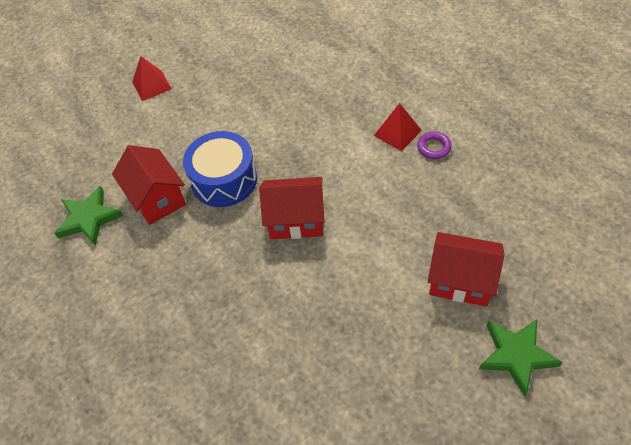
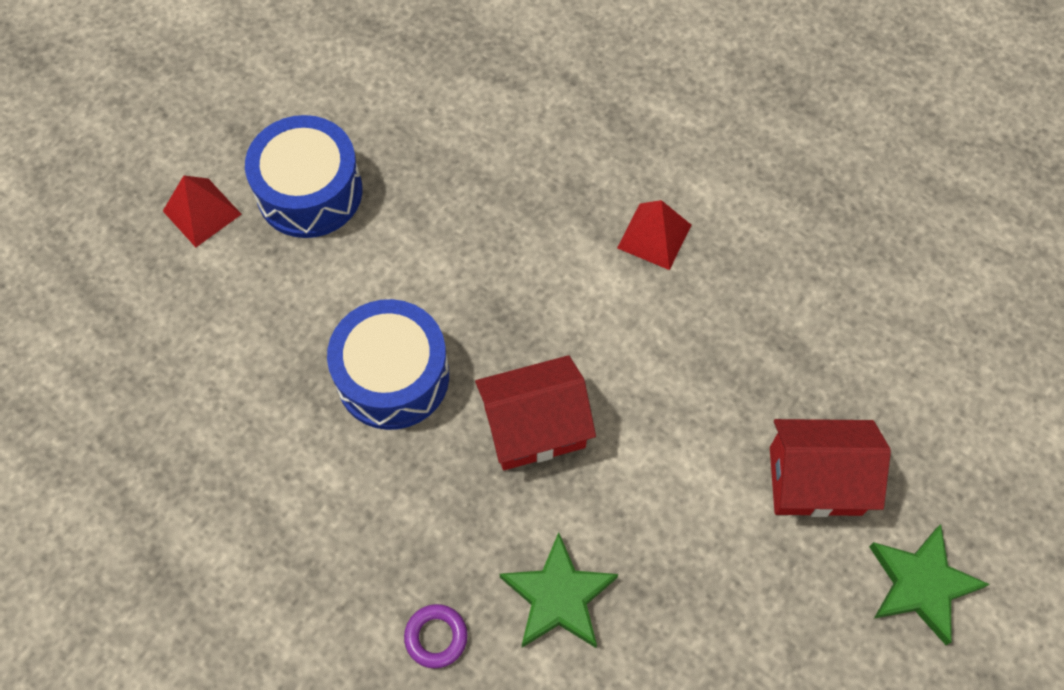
camera: 20 degrees left, 10 degrees up
green star [54,186,123,246] -> green star moved to [500,532,618,648]
red house [112,145,186,225] -> none
purple ring [417,131,452,159] -> purple ring moved to [404,604,468,669]
none -> blue drum [245,115,363,238]

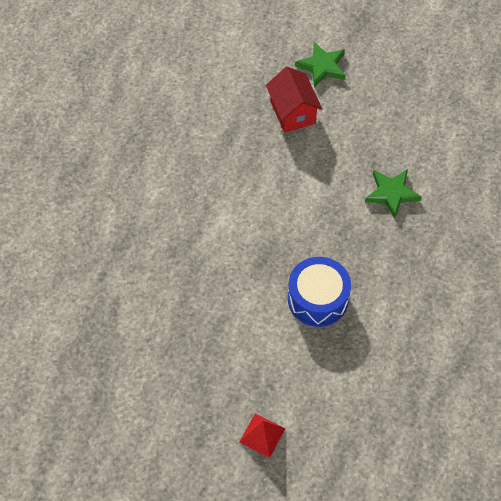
camera: 110 degrees left, 5 degrees down
blue drum [245,115,363,238] -> none
purple ring [404,604,468,669] -> none
red house [475,355,596,470] -> none
red pyramid [617,200,691,270] -> none

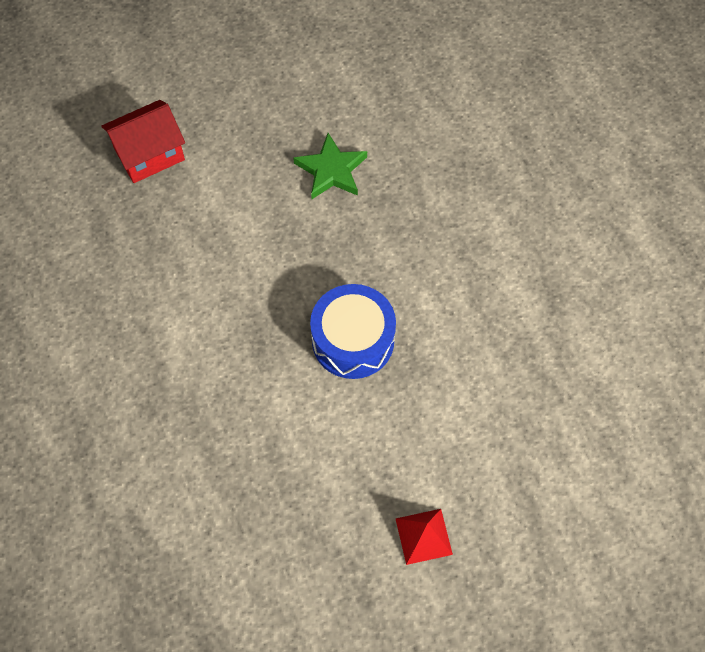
camera: 40 degrees left, 5 degrees up
red house [266,67,322,133] -> red house turned 60 degrees counterclockwise [101,100,185,183]
green star [295,42,346,87] -> none

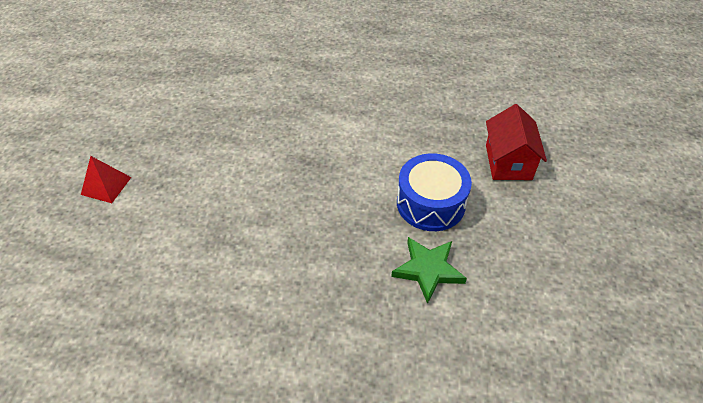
camera: 120 degrees right, 15 degrees down
blue drum [310,284,396,379] -> blue drum moved to [397,153,472,231]

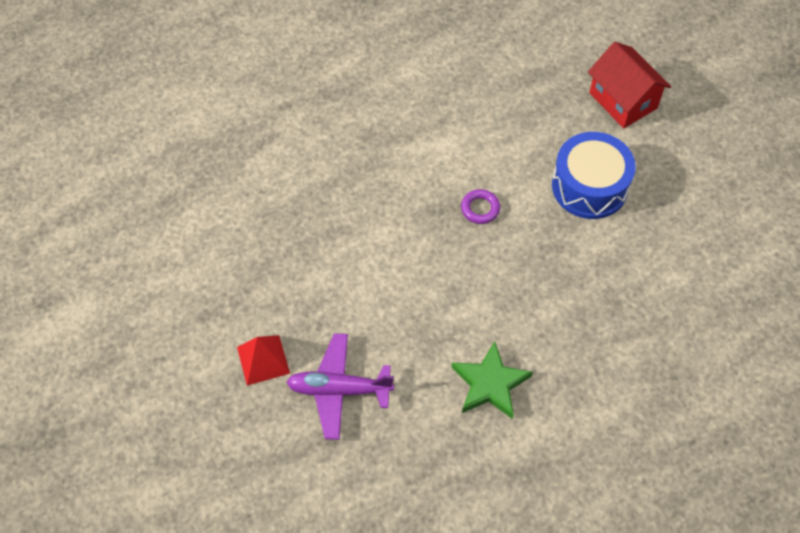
camera: 35 degrees left, 10 degrees up
green star [391,237,467,304] -> green star moved to [451,341,533,419]
none -> purple plane [287,333,394,440]
none -> purple ring [461,189,500,224]

